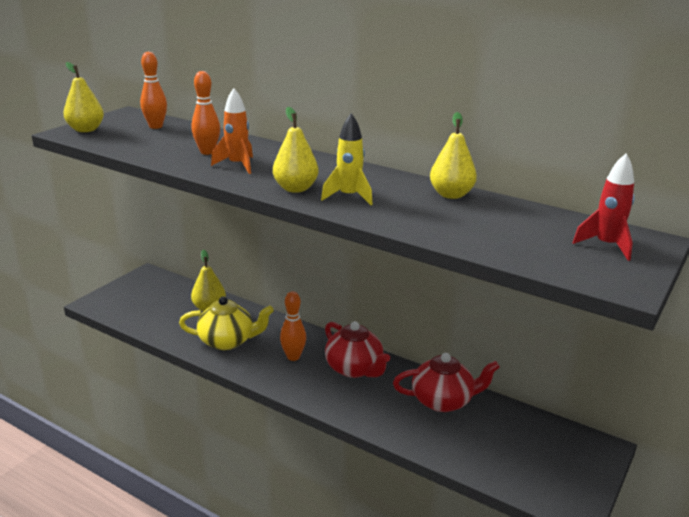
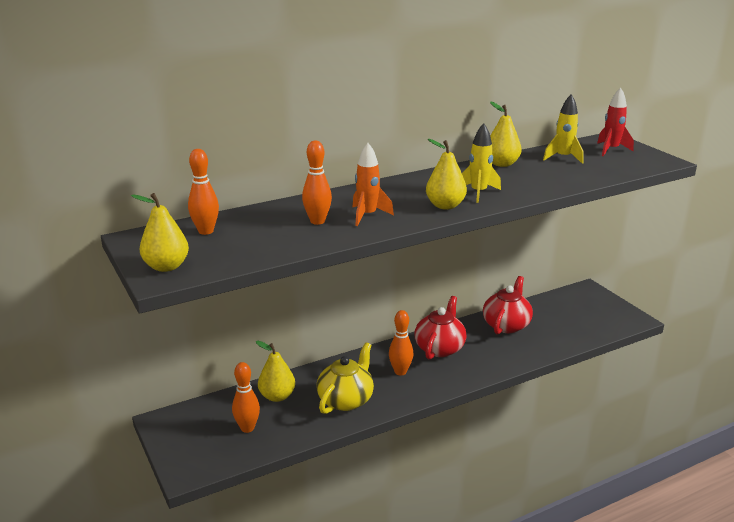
camera: 60 degrees left, 0 degrees up
red teapot [325,321,390,378] -> red teapot turned 60 degrees counterclockwise [415,296,466,360]
none -> orange bowling pin [232,362,260,433]
none -> yellow rocket [543,94,584,164]

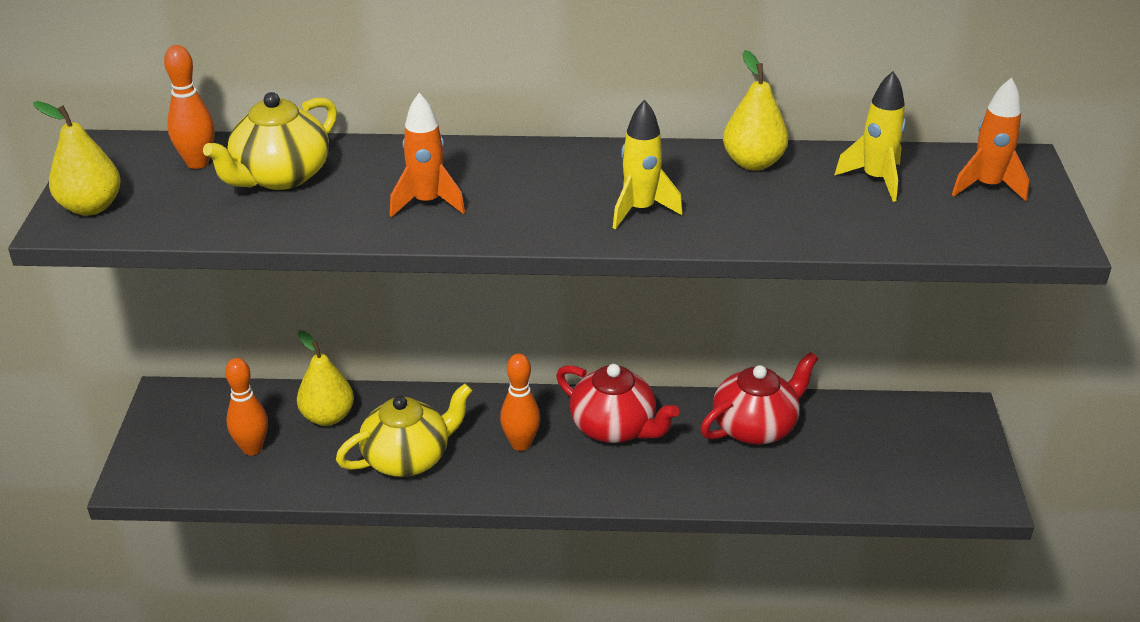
camera: 30 degrees right, 10 degrees up
orange bowling pin [302,141,332,225] -> none
red teapot [415,296,466,360] -> red teapot turned 75 degrees clockwise [556,364,679,443]
yellow pear [426,139,467,210] -> none
red rocket [597,88,634,156] -> orange rocket [952,77,1029,201]
none -> yellow teapot [203,92,337,190]

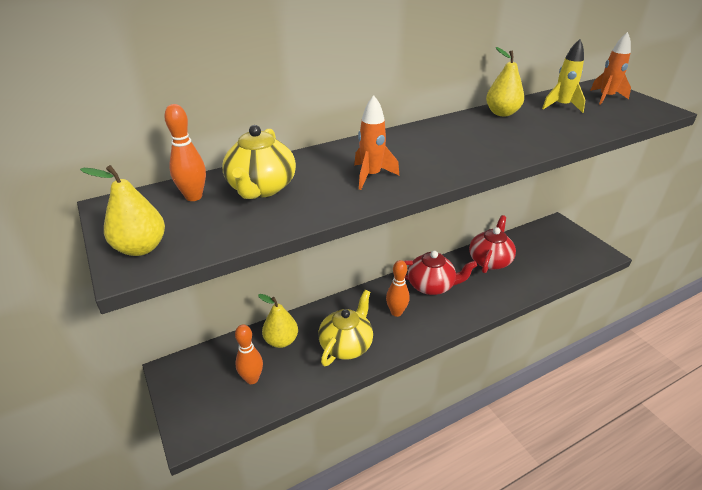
camera: 30 degrees left, 0 degrees up
yellow rocket [613,100,683,229] -> none

